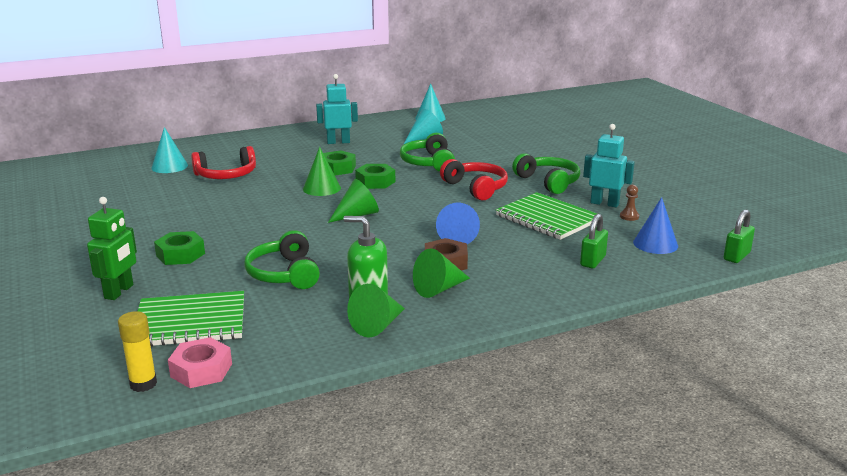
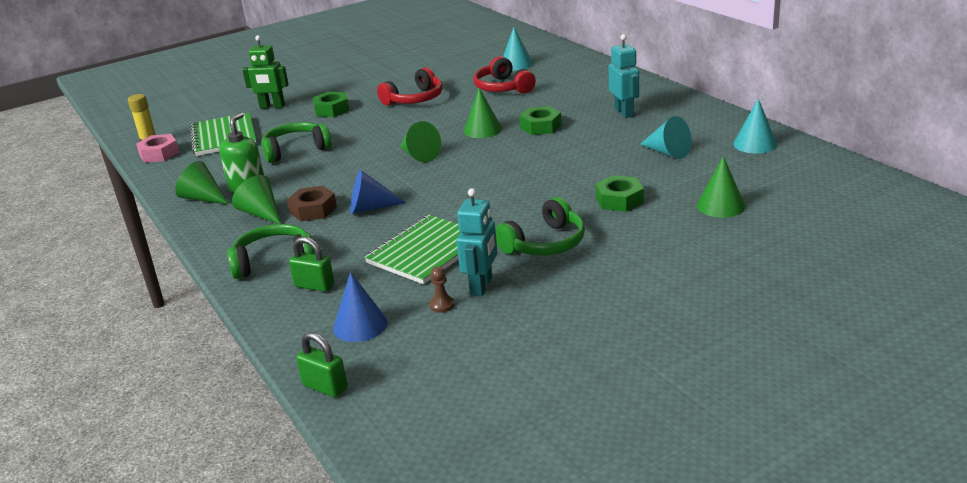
camera: 85 degrees right, 5 degrees up
green nut [355,164,395,189] -> green nut moved to [595,175,644,212]
green headphones [400,133,455,172] -> green headphones moved to [227,224,315,279]
red headphones [440,159,508,200] -> red headphones moved to [377,67,443,106]
none -> green cone [697,156,745,218]

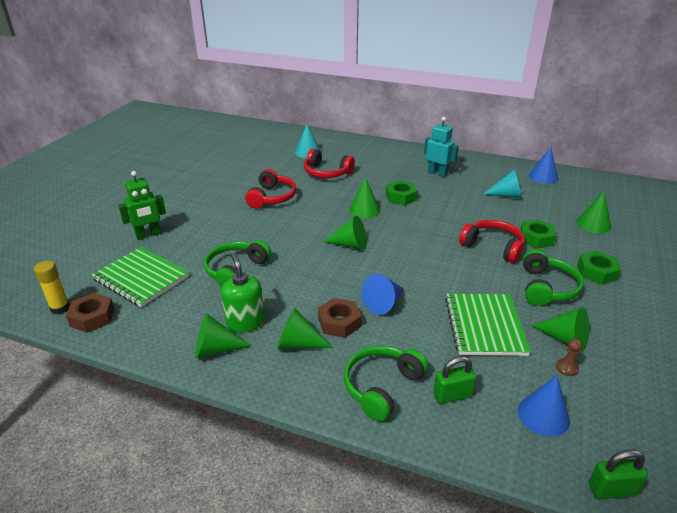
camera: 40 degrees left, 5 degrees up
pink nut [136,134,180,163] -> brown nut [66,293,115,333]
green nut [313,92,349,117] -> green nut moved to [577,251,621,285]
turquoise robot [457,188,497,296] -> green cone [531,307,589,352]
turquoise cone [733,98,777,154] -> blue cone [529,147,558,184]
none -> red headphones [459,220,525,263]

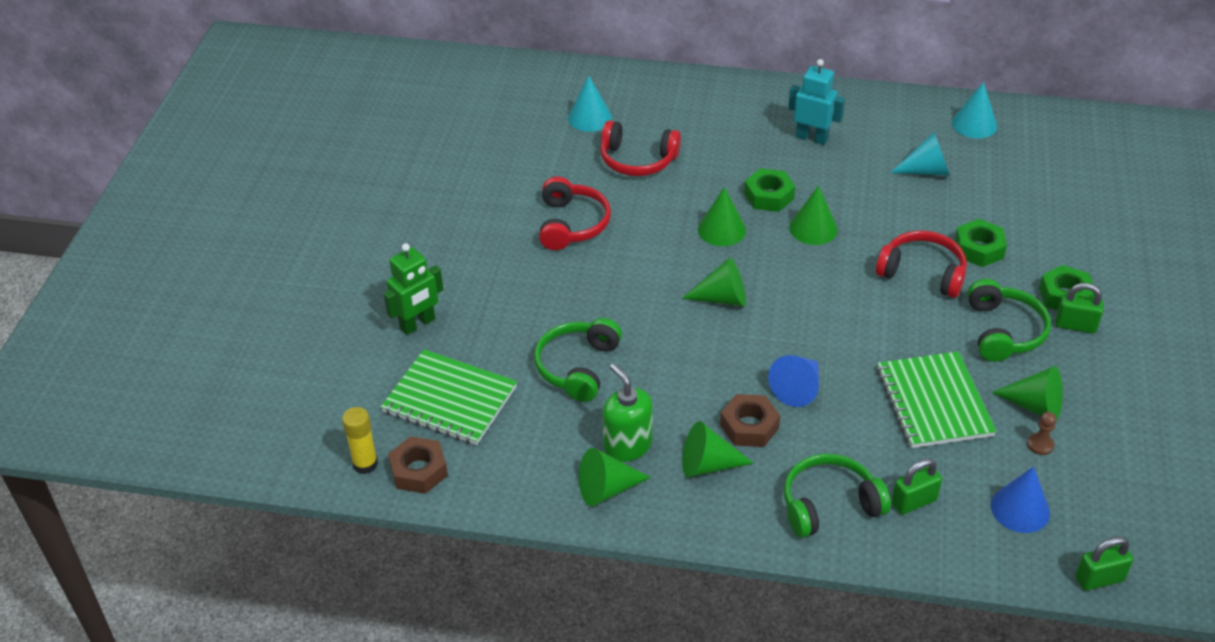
camera: 10 degrees left, 10 degrees up
green headphones [344,346,429,421] -> green headphones turned 45 degrees clockwise [784,454,891,538]
blue cone [529,147,558,184] -> turquoise cone [952,82,997,138]
green cone [576,191,611,233] -> green cone moved to [789,185,838,245]
none -> green padlock [1055,283,1104,333]

